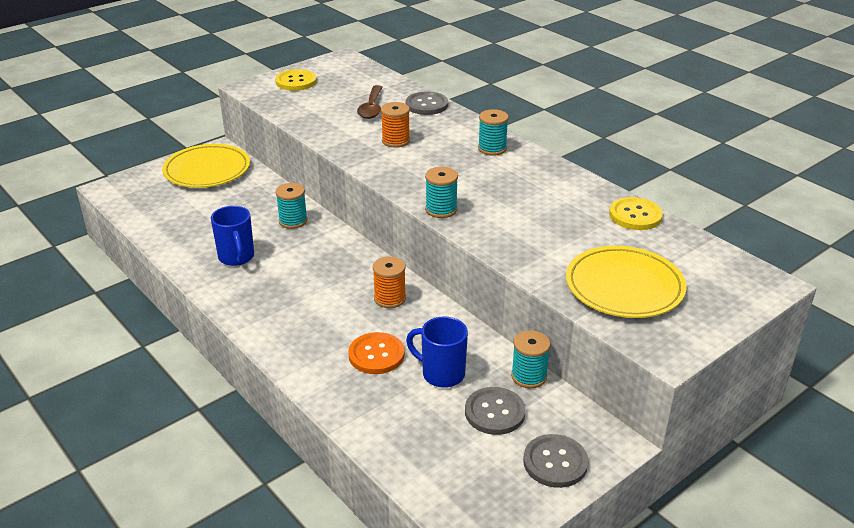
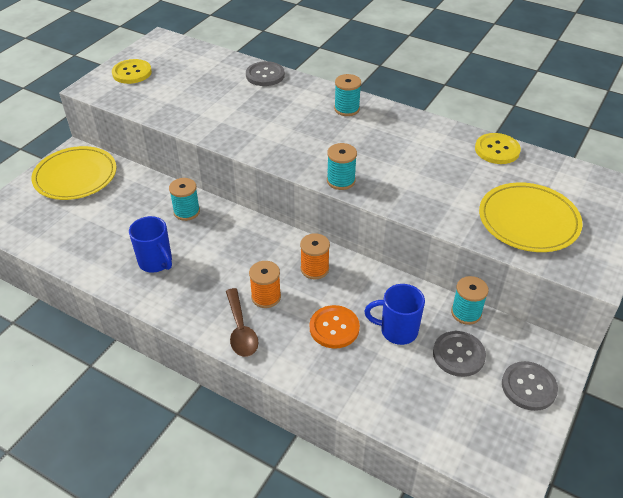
camera: 20 degrees left, 10 degrees up
brown spoon [357,85,383,119] -> brown spoon moved to [226,288,258,357]
orange spool [381,102,410,147] -> orange spool moved to [249,261,281,308]

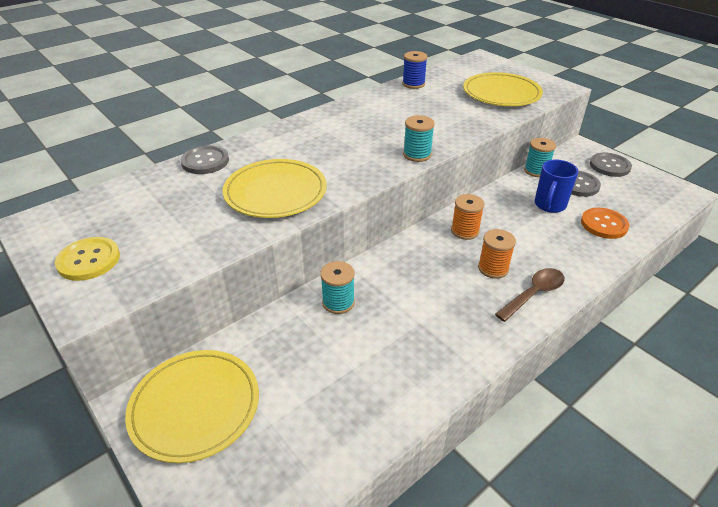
camera: 70 degrees left, 5 degrees down
blue mug [129,216,172,273] -> none
brown spoon [226,288,258,357] -> brown spoon turned 45 degrees counterclockwise [495,268,564,322]
orange button [310,305,360,348] -> orange button moved to [581,208,629,239]
turquoise spool [334,74,361,116] -> none
yellow button [475,133,521,164] -> blue spool [402,51,428,89]
none -> yellow plate [223,159,327,218]

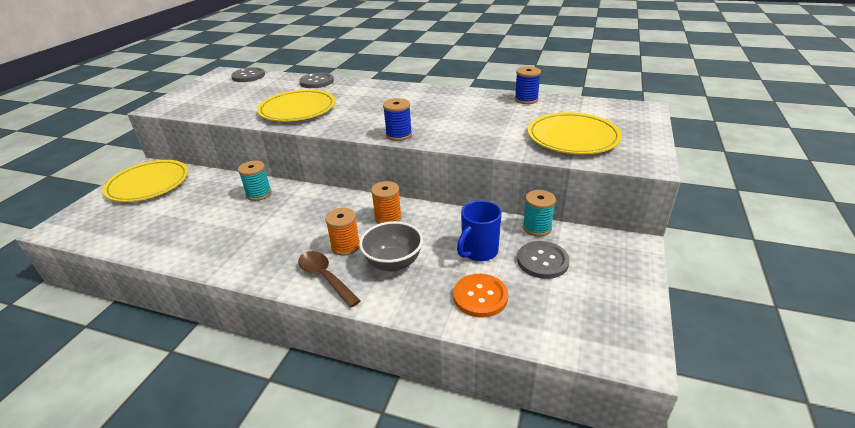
camera: 60 degrees right, 5 degrees down
yellow button [55,237,120,281] -> none
turquoise spool [403,115,435,162] -> blue spool [383,98,412,141]
brown spoon [495,268,564,322] -> brown spoon turned 150 degrees counterclockwise [298,251,361,308]
blue mug [535,159,578,213] -> blue mug turned 45 degrees counterclockwise [457,200,502,261]
grey button [590,153,632,177] -> grey button moved to [231,67,265,82]
none -> grey bowl [359,221,423,271]

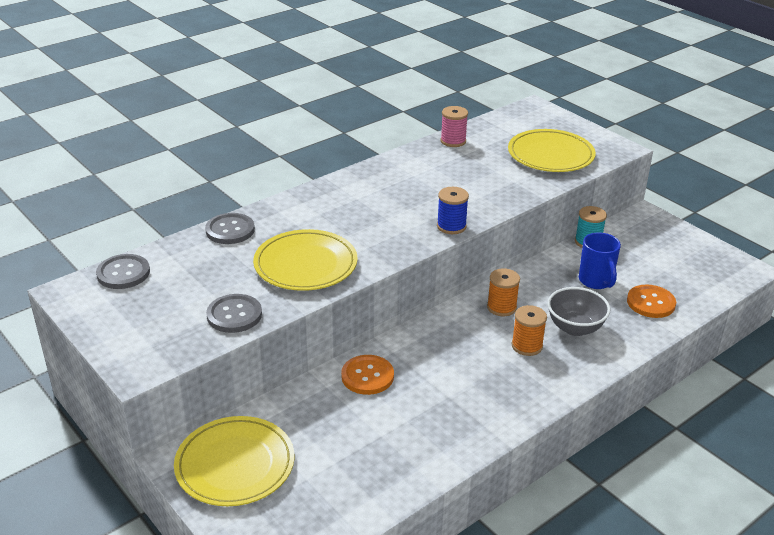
camera: 60 degrees left, 0 degrees up
turquoise spool [238,161,272,201] -> orange button [341,355,394,395]
brown spoon [298,251,361,308] -> none
blue spool [515,66,541,104] -> pink spool [440,106,468,147]
grey button [517,241,570,279] -> grey button moved to [206,294,262,333]

